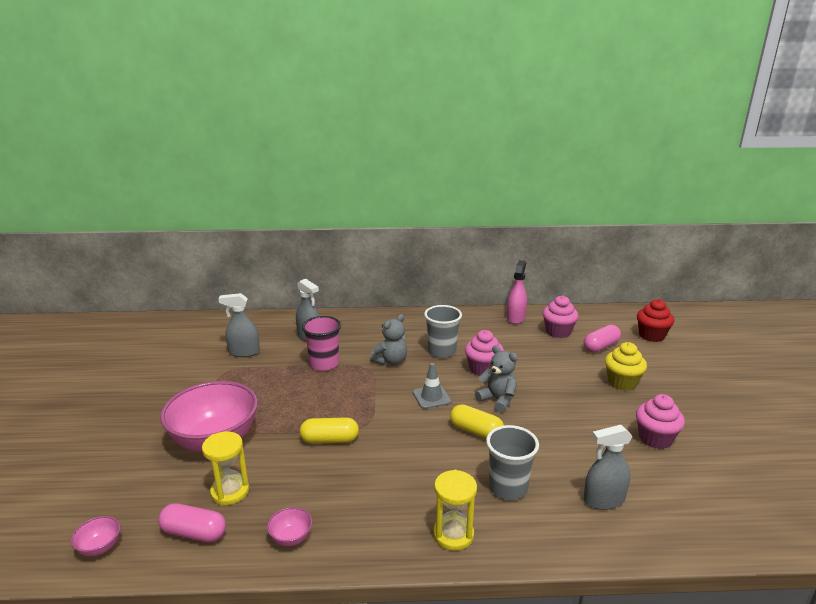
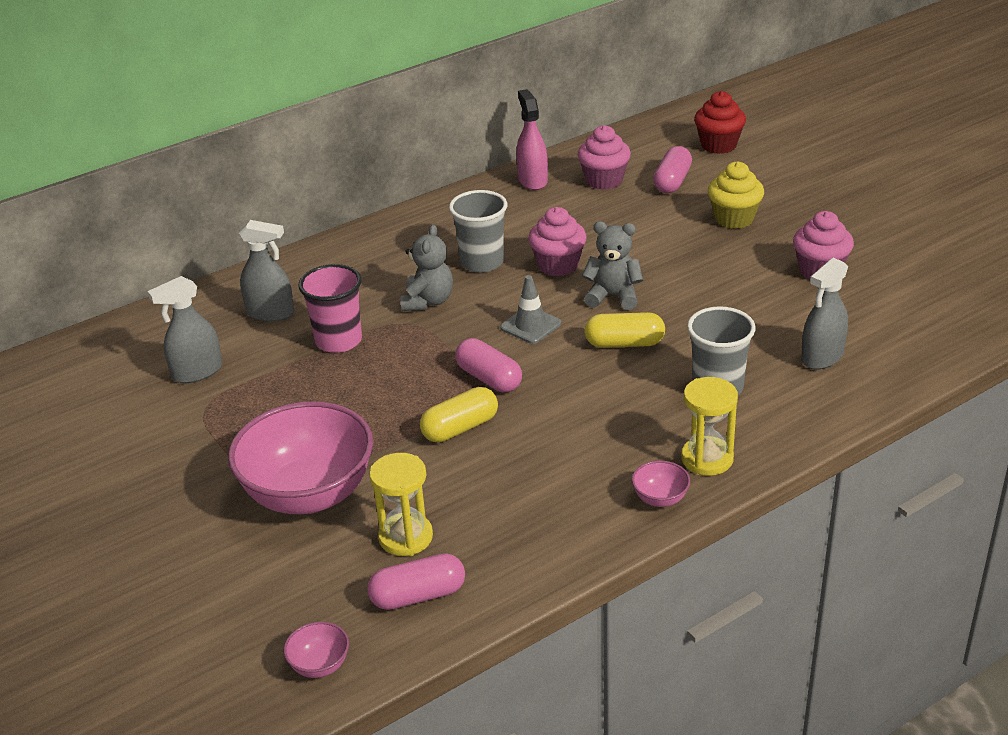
camera: 30 degrees left, 10 degrees up
pink bowl [267,507,312,546] -> pink bowl moved to [632,461,690,507]
none -> pink capsule [455,338,522,392]

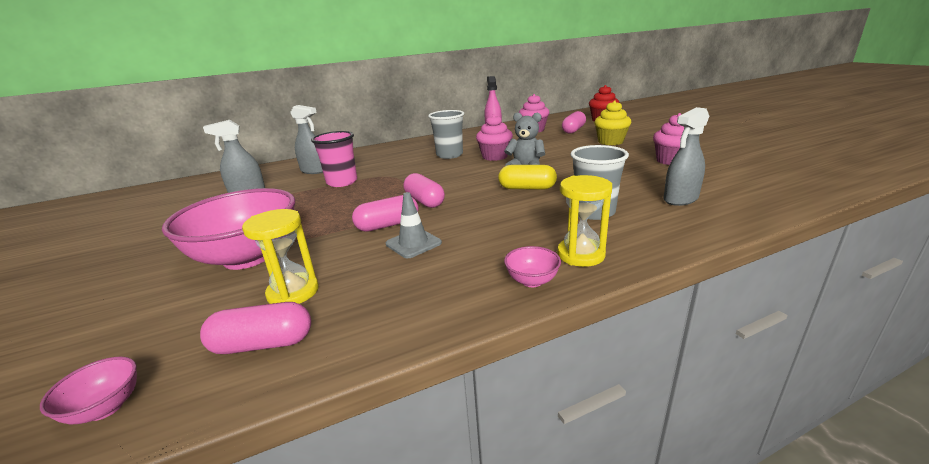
camera: 10 degrees right, 10 degrees down
grey teddy bear [400,224,453,311] -> none
yellow capsule [420,387,498,442] -> pink capsule [352,195,419,232]
grey traffic cone [500,275,561,344] -> grey traffic cone moved to [386,192,442,258]

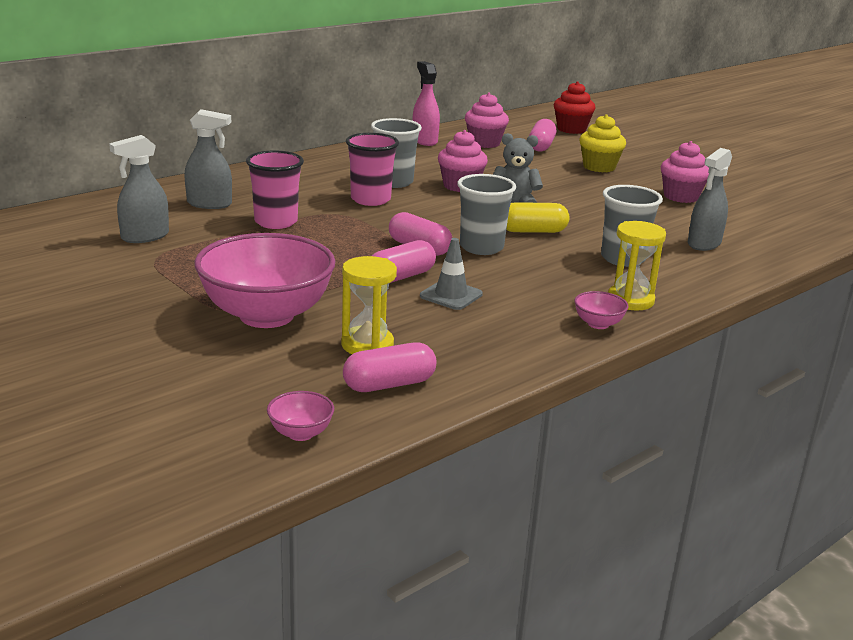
camera: 20 degrees left, 0 degrees up
none -> pink cup [346,133,399,206]
none -> grey cup [457,174,516,255]

